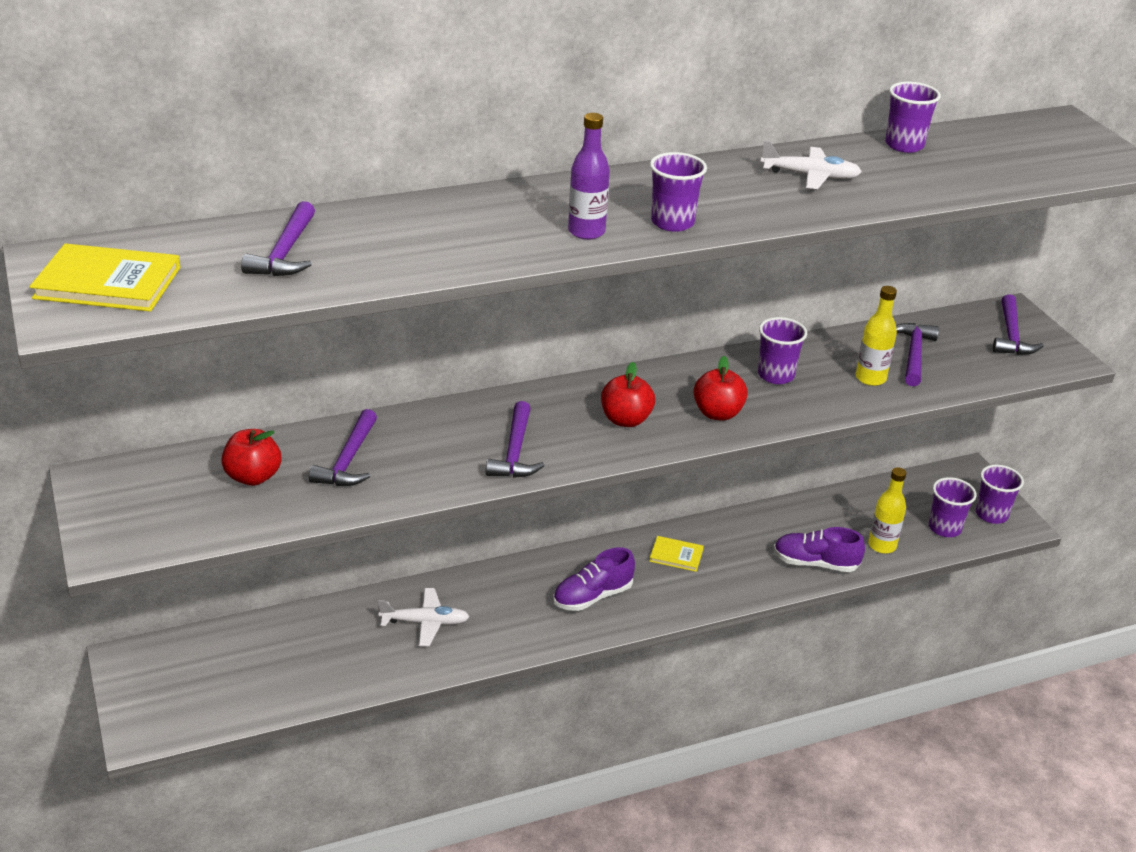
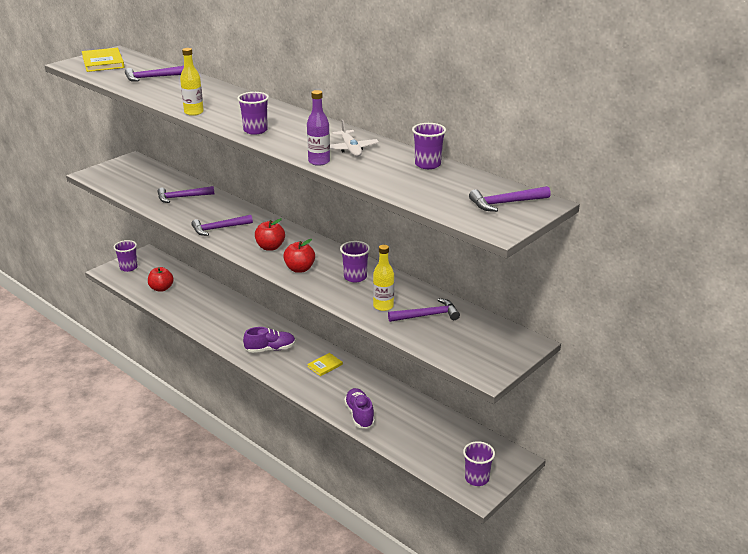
camera: 65 degrees right, 5 degrees down
red apple [221,429,281,486] -> red apple moved to [148,267,173,292]
white plane [378,588,470,646] -> none
purple shoe [553,547,635,611] -> purple shoe turned 135 degrees clockwise [243,327,296,353]
purple bottle [568,113,610,240] -> purple bottle moved to [307,90,330,166]
yellow book [649,536,704,572] -> yellow book turned 60 degrees clockwise [307,353,343,376]
yellow bottle [868,467,906,554] -> yellow bottle moved to [180,48,204,116]
purple cup [929,477,977,537] -> purple cup moved to [114,240,138,272]
purple hammer [993,294,1044,355] -> purple hammer moved to [469,186,551,212]

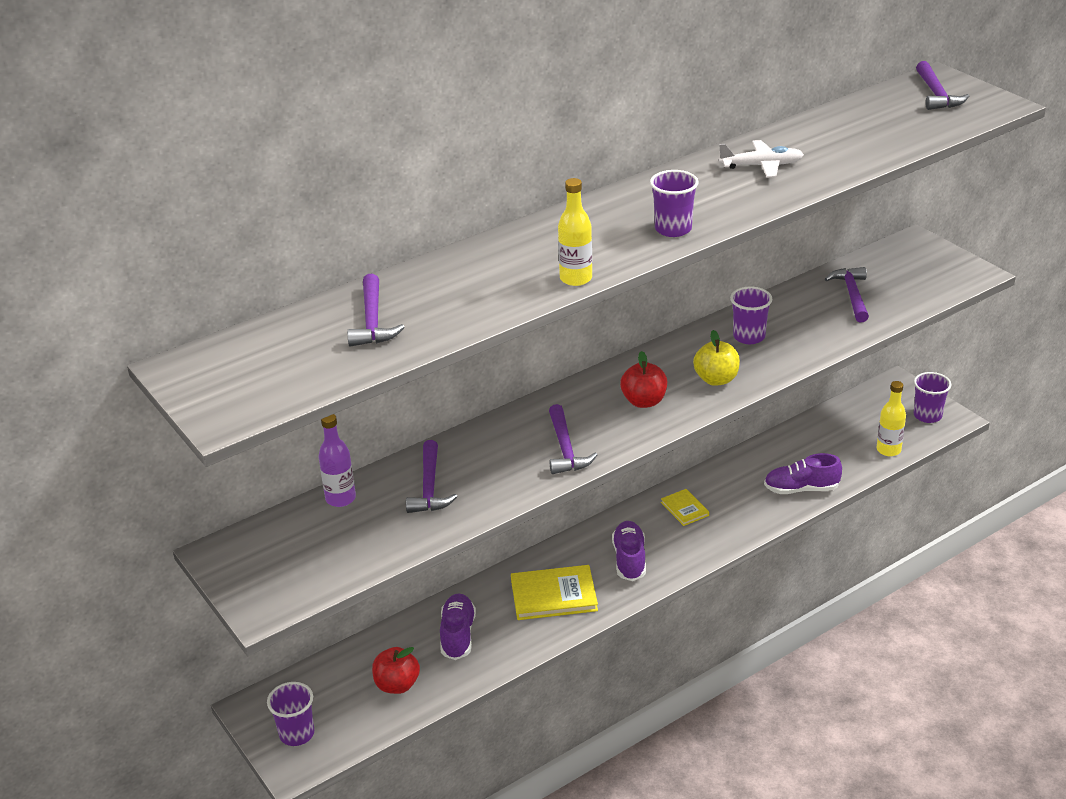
camera: 75 degrees left, 5 degrees up
yellow book [82,48,124,72] -> yellow book moved to [511,565,598,620]
red apple [283,239,315,273] -> yellow apple [693,330,740,386]
purple bottle [307,90,330,166] -> purple bottle moved to [318,414,356,507]
yellow bottle [373,245,394,311] -> yellow bottle moved to [877,381,906,456]
purple cup [412,123,446,169] -> none
none -> purple shoe [440,593,476,660]

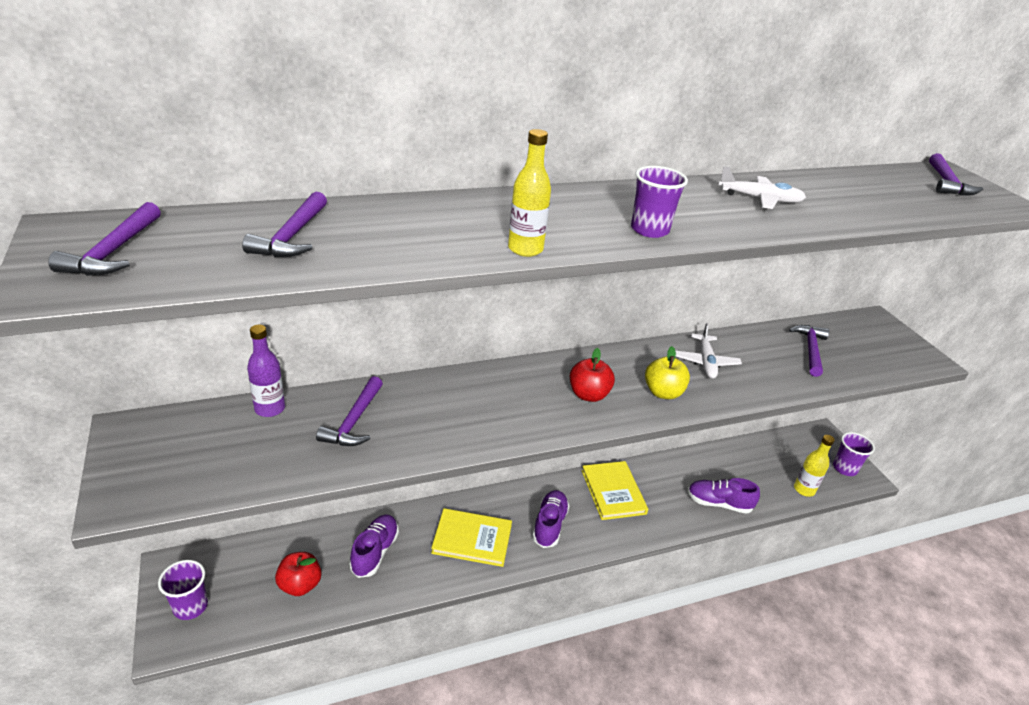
camera: 10 degrees right, 0 degrees up
purple hammer [549,404,598,474] -> purple hammer moved to [48,202,161,276]
yellow book [661,489,709,526] -> yellow book [582,461,648,520], size x1.78
purple cup [730,287,772,344] -> white plane [675,323,742,379]

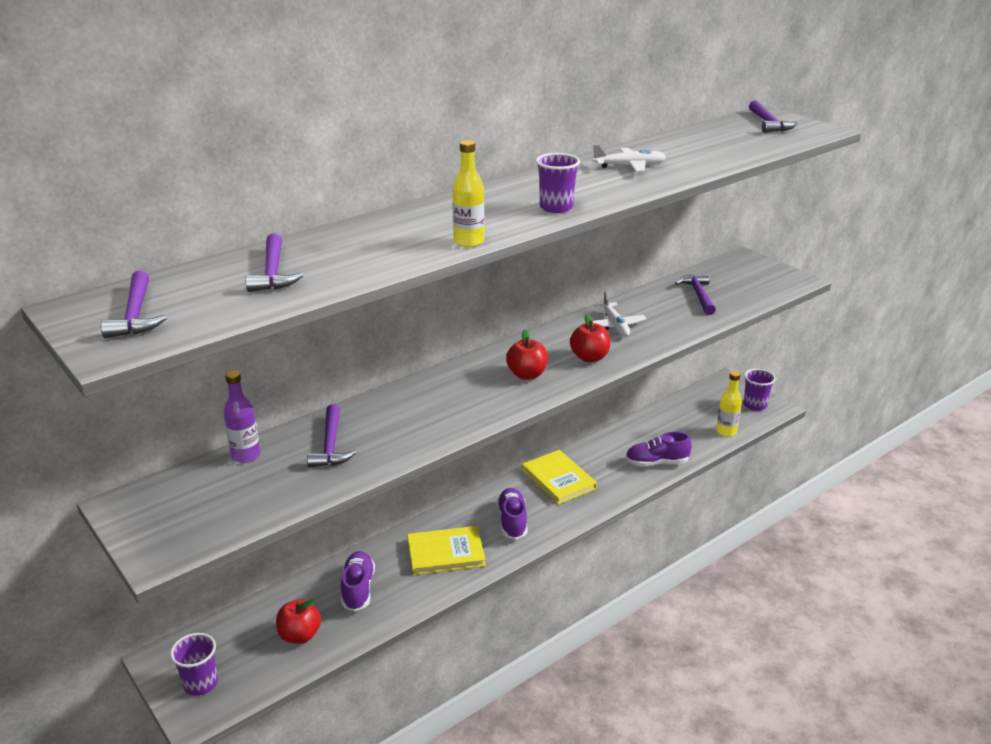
camera: 15 degrees left, 5 degrees down
yellow apple [645,346,690,399] -> red apple [570,314,610,362]

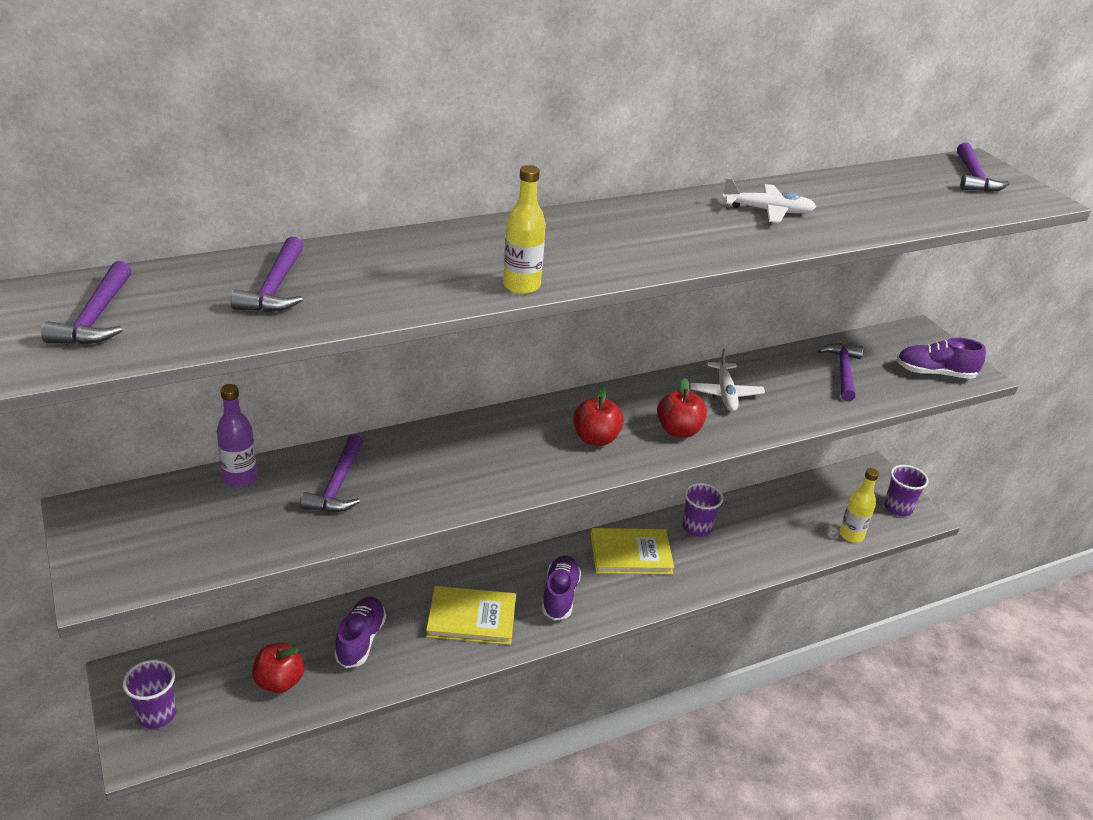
camera: 10 degrees right, 5 degrees up
yellow book [522,450,597,504] -> yellow book turned 75 degrees counterclockwise [591,528,674,574]
purple cup [536,153,580,213] -> purple cup moved to [683,483,723,537]
purple shoe [625,432,692,466] -> purple shoe moved to [897,338,986,379]

